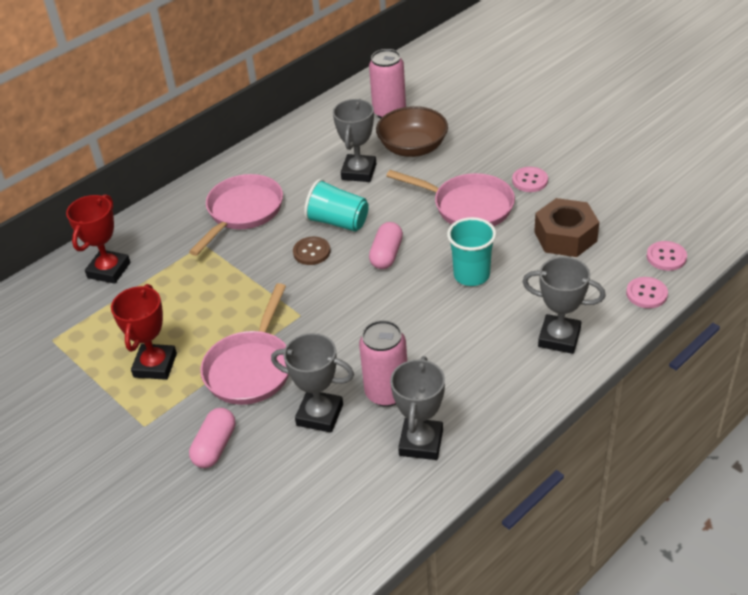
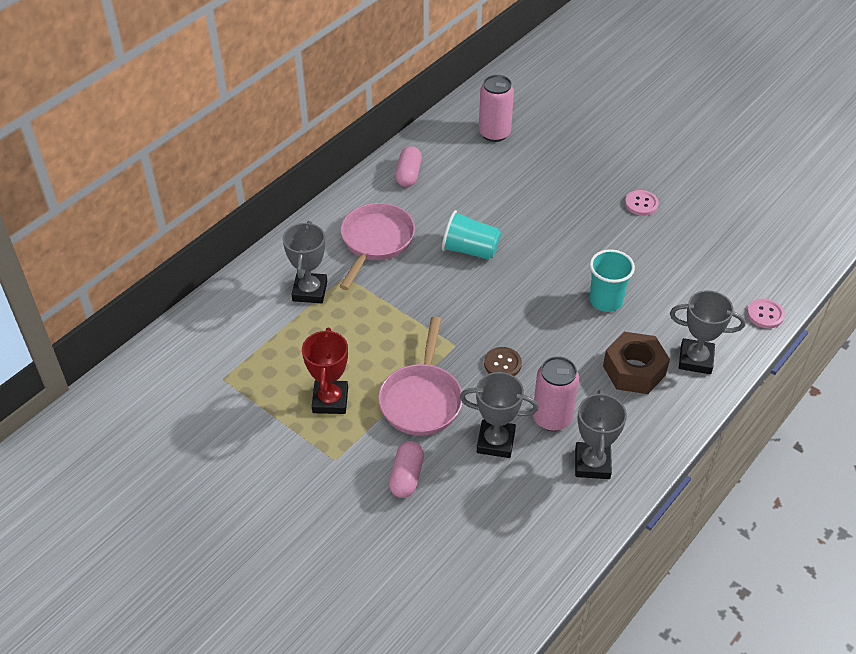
camera: 10 degrees left, 5 degrees up
red trophy [66,194,130,284] -> none
brown button [293,237,330,265] -> brown button moved to [484,347,522,376]
grey trophy [333,99,376,182] -> grey trophy moved to [283,221,327,303]
pink capsule [369,222,403,269] -> pink capsule moved to [395,146,422,187]
brown bowl [376,106,448,157] -> none
pink pan [386,170,515,226] -> none
brown nut [534,198,599,257] -> brown nut moved to [603,332,670,394]
pink button [647,241,687,271] -> none

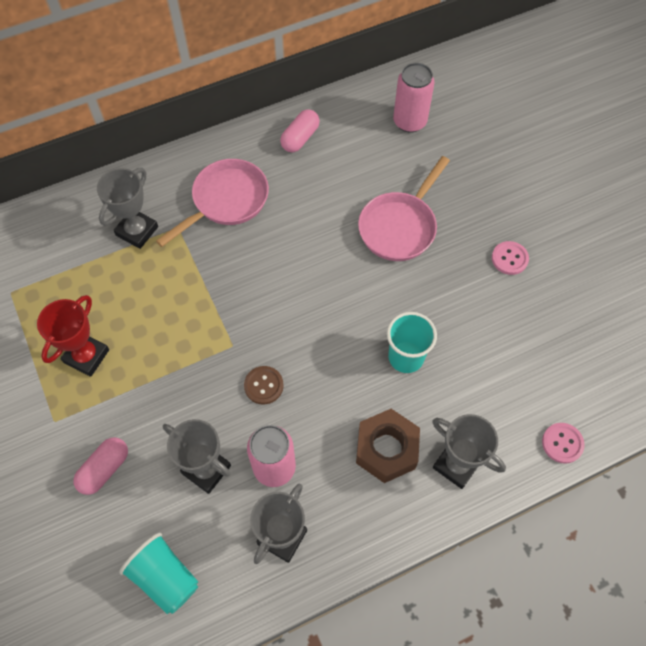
camera: 25 degrees right, 15 degrees up
pink pan [378,317,463,436] -> pink pan moved to [358,156,450,261]
turquoise cup [442,210,501,260] -> turquoise cup moved to [119,533,198,614]

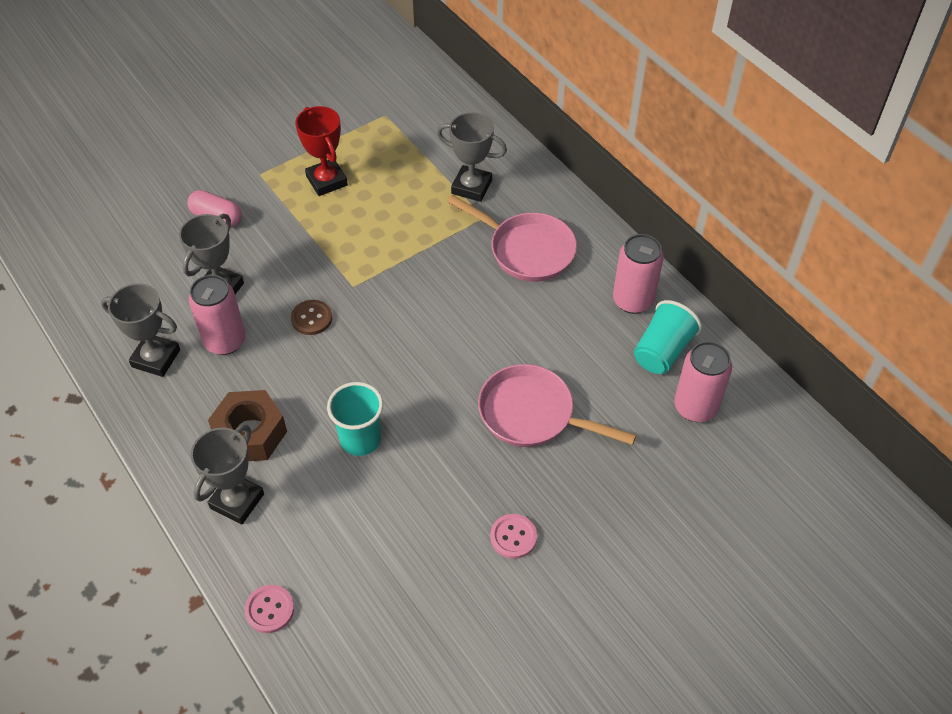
camera: 80 degrees right, 10 degrees down
red trophy [37,295,109,377] -> red trophy turned 45 degrees clockwise [295,106,348,196]
turquoise cup [119,533,198,614] -> turquoise cup moved to [634,300,702,374]
pink capsule [280,109,320,152] -> pink can [613,234,664,314]

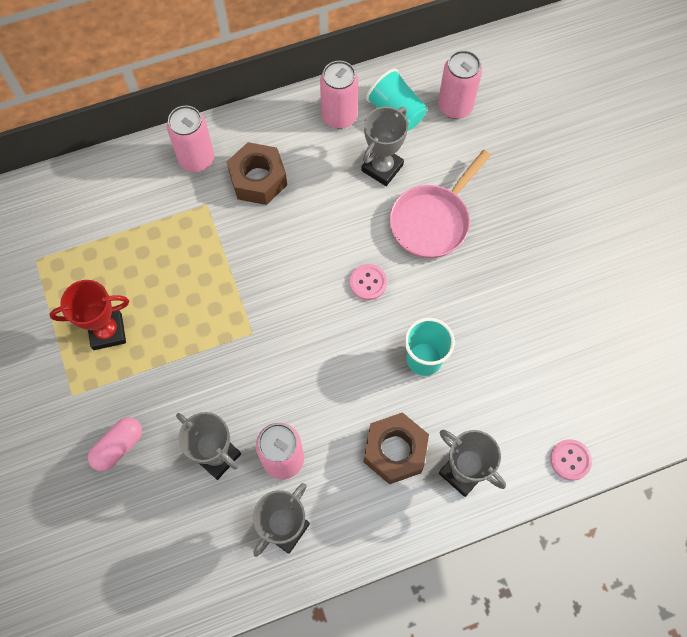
camera: 75 degrees left, 15 degrees up
brown button [291,300,332,335] -> none
grey trophy [437,112,507,202] -> grey trophy moved to [361,107,408,186]
pink pan [447,195,577,282] -> brown nut [227,142,287,205]
pink button [490,514,537,559] -> pink button moved to [350,264,387,300]
none -> pink can [167,106,214,173]

